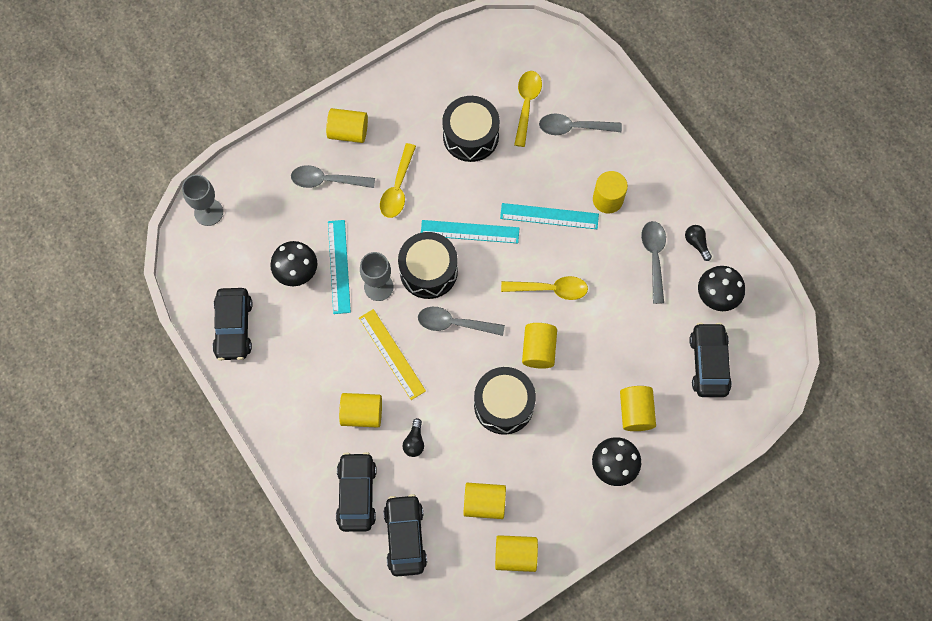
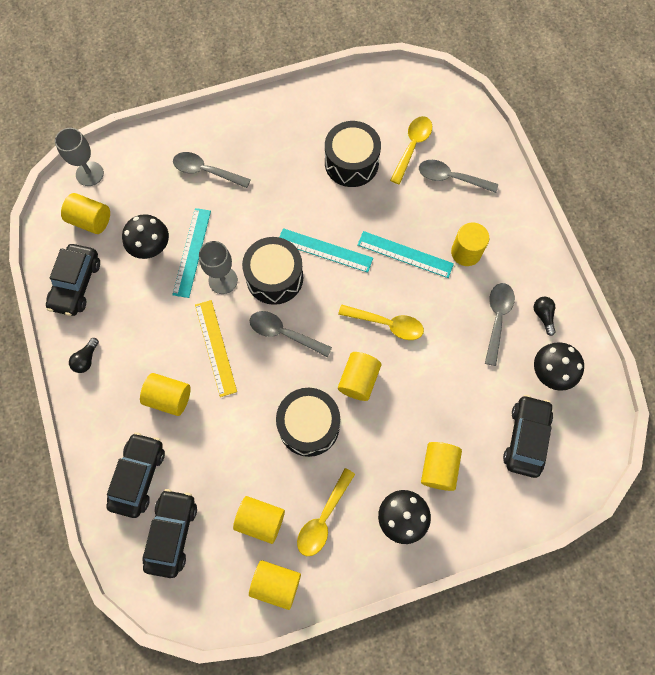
camera: 15 degrees right, 0 degrees up
yellow cylinder [326,108,368,143] -> yellow cylinder moved to [61,193,110,234]
yellow spoon [380,143,416,218] -> yellow spoon moved to [297,468,355,556]
black light bulb [402,418,424,457] -> black light bulb moved to [69,338,99,373]

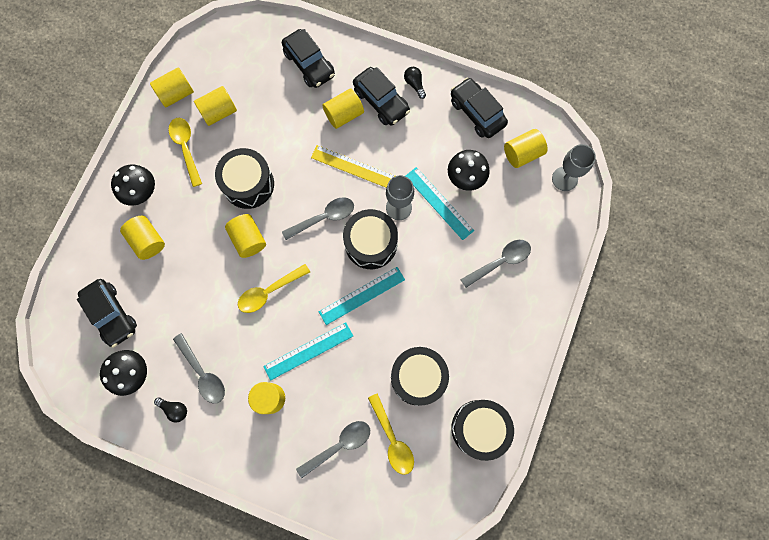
camera: 130 degrees right, 5 degrees up
black car [143,489,197,578] -> black car moved to [353,67,410,126]
none -> black drum [451,400,514,461]

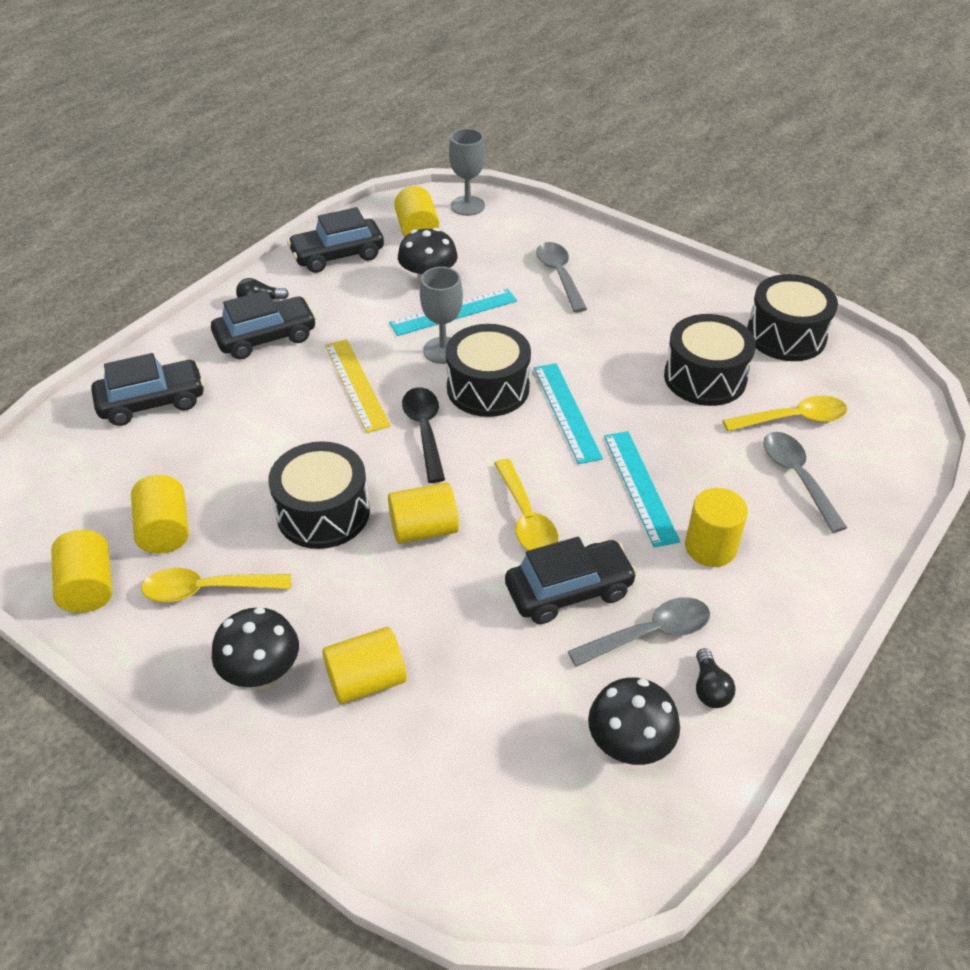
camera: 75 degrees left, 30 degrees down
black car [77,279,137,348] -> black car moved to [505,537,638,624]
black light bulb [154,397,187,423] -> black light bulb turned 135 degrees clockwise [696,648,735,708]
grey spoon [282,197,354,240] -> black spoon [402,387,445,483]
yellow ruler [311,145,395,188] -> yellow ruler turned 60 degrees counterclockwise [325,339,391,433]
yellow cylinder [322,88,364,129] -> none

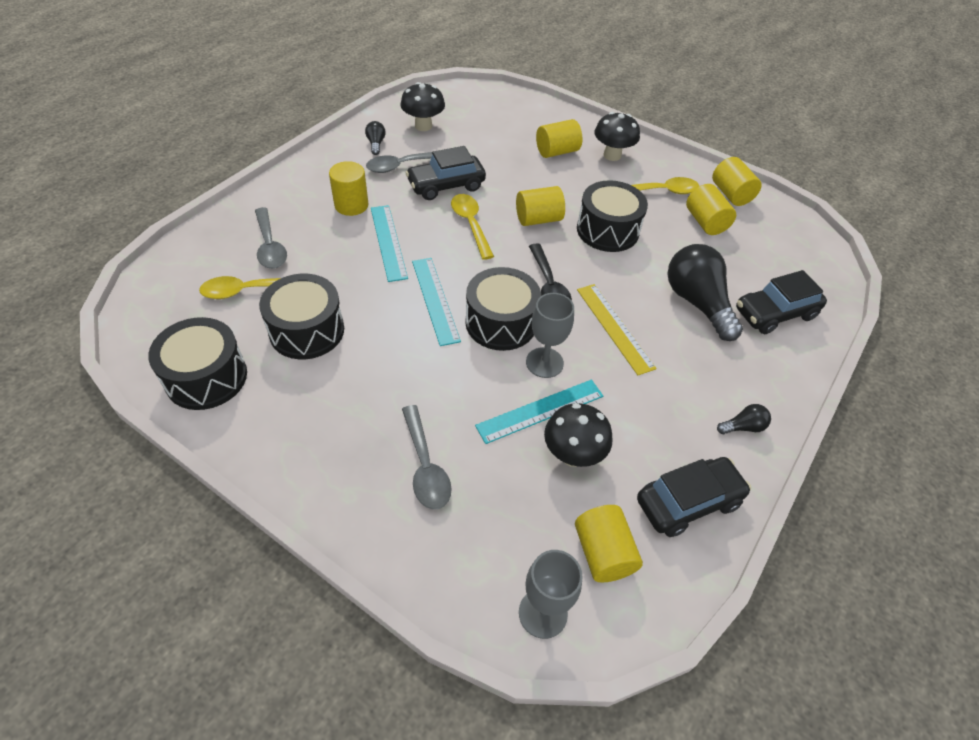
camera: 175 degrees right, 5 degrees up
black car [211,290,317,360] -> none
none -> black light bulb [668,244,743,341]

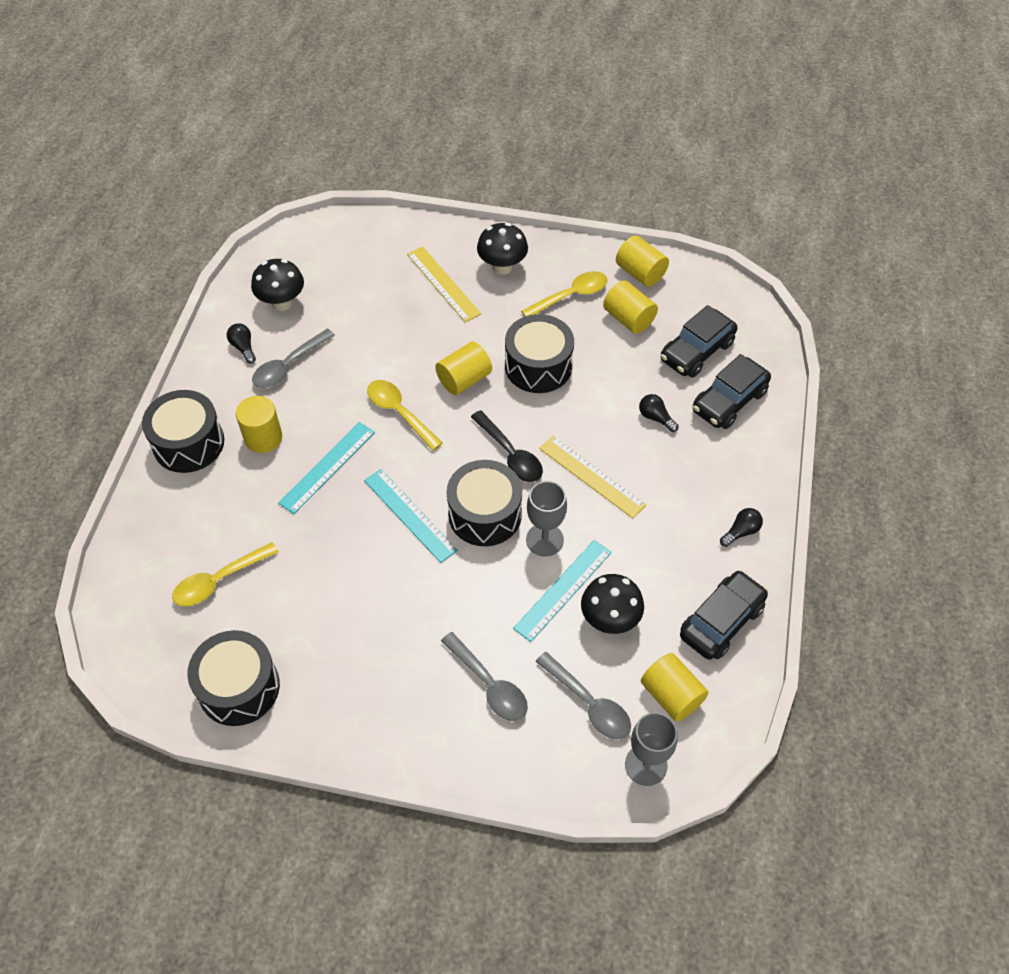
camera: 20 degrees left, 5 degrees up
grey spoon [255,207,287,269] -> grey spoon moved to [535,652,631,739]
black drum [259,274,344,359] -> black drum moved to [142,390,224,473]
turquoise ruler [371,205,408,282] -> turquoise ruler turned 75 degrees clockwise [278,422,375,514]
black car [405,146,486,200] -> black car moved to [660,305,737,378]
yellow cylinder [536,119,583,158] -> yellow ruler [407,247,481,322]
black light bulb [668,244,743,341] -> black light bulb [639,394,679,432], size x0.44

